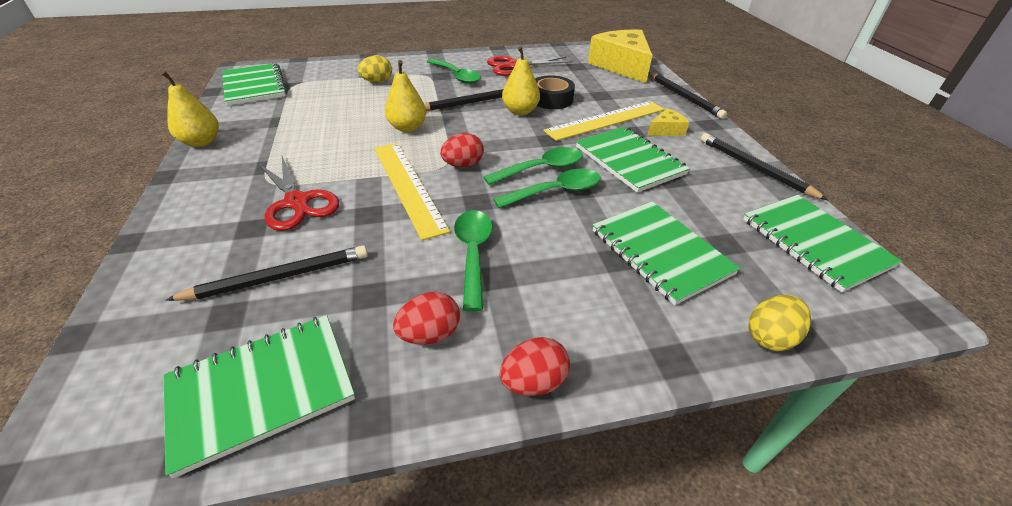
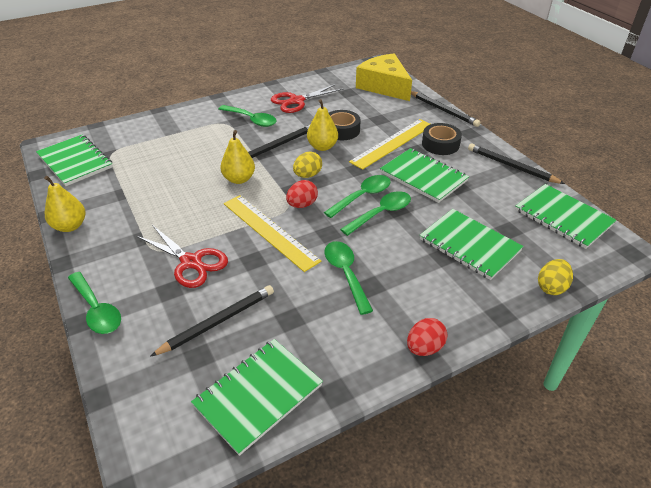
camera: 15 degrees left, 0 degrees up
yellow egg [357,55,392,83] -> yellow egg moved to [293,152,322,178]
red egg [393,292,460,345] -> none
yellow cheese [647,108,689,136] -> black tape [422,123,462,155]
none -> green spoon [68,272,121,334]

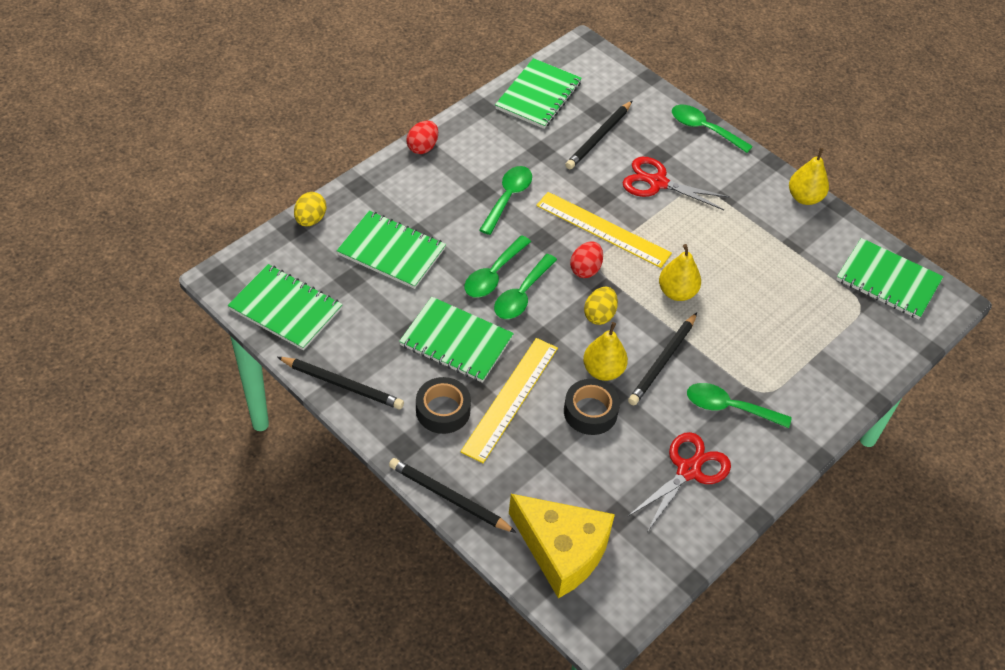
camera: 160 degrees right, 10 degrees up
green spoon [325,241,373,315] -> green spoon turned 120 degrees counterclockwise [479,166,532,235]

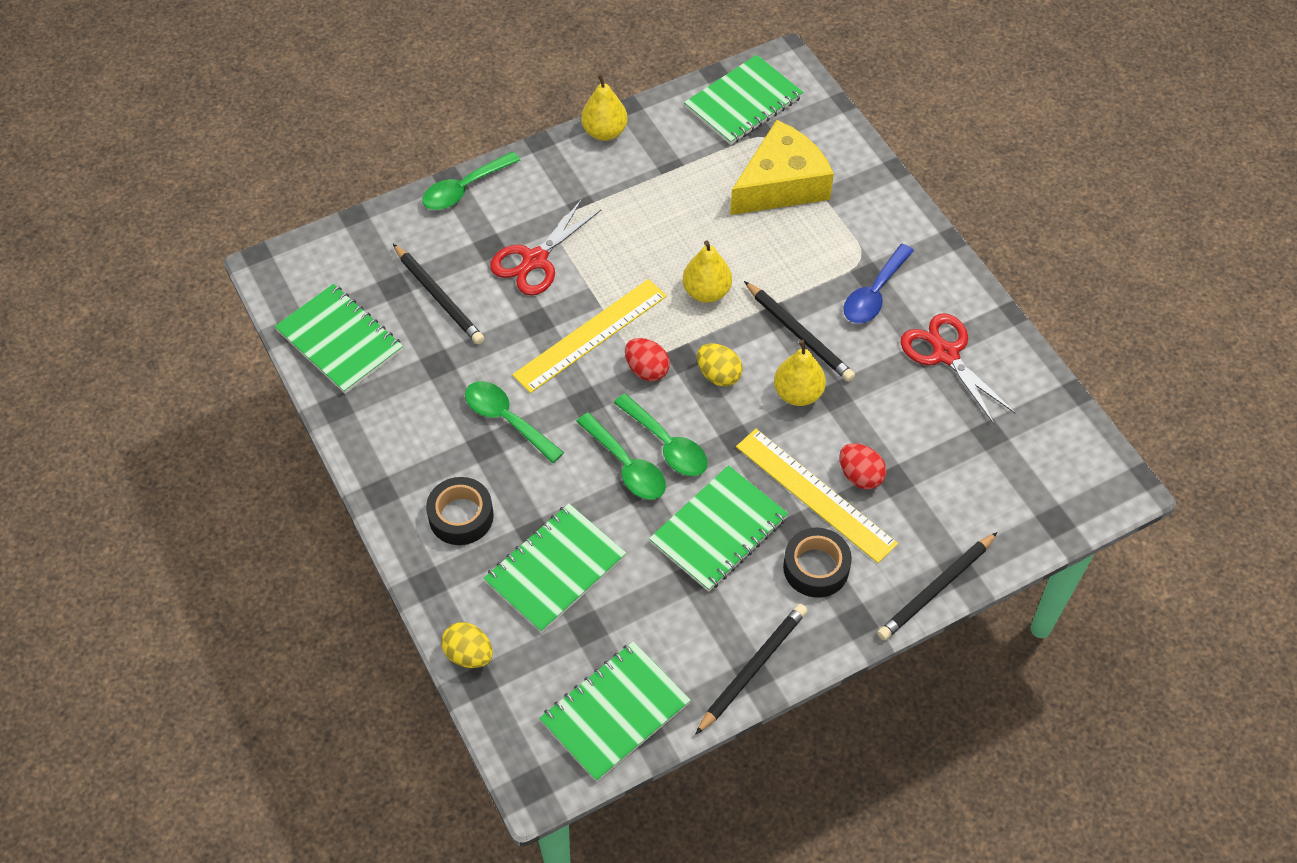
camera: 70 degrees left, 5 degrees up
red egg [406,121,438,154] -> red egg moved to [839,443,886,489]
yellow cheese [509,494,615,598] -> yellow cheese moved to [730,120,834,215]
black tape [564,379,620,435] -> black tape moved to [426,477,494,545]
green spoon [687,383,792,428] -> blue spoon [843,244,914,323]

